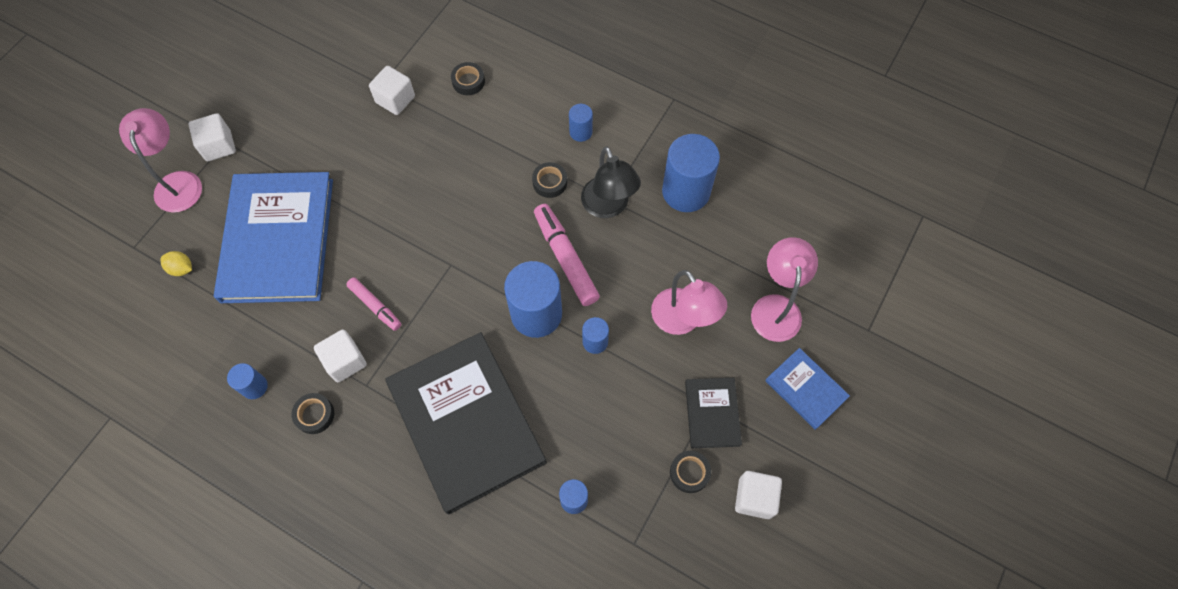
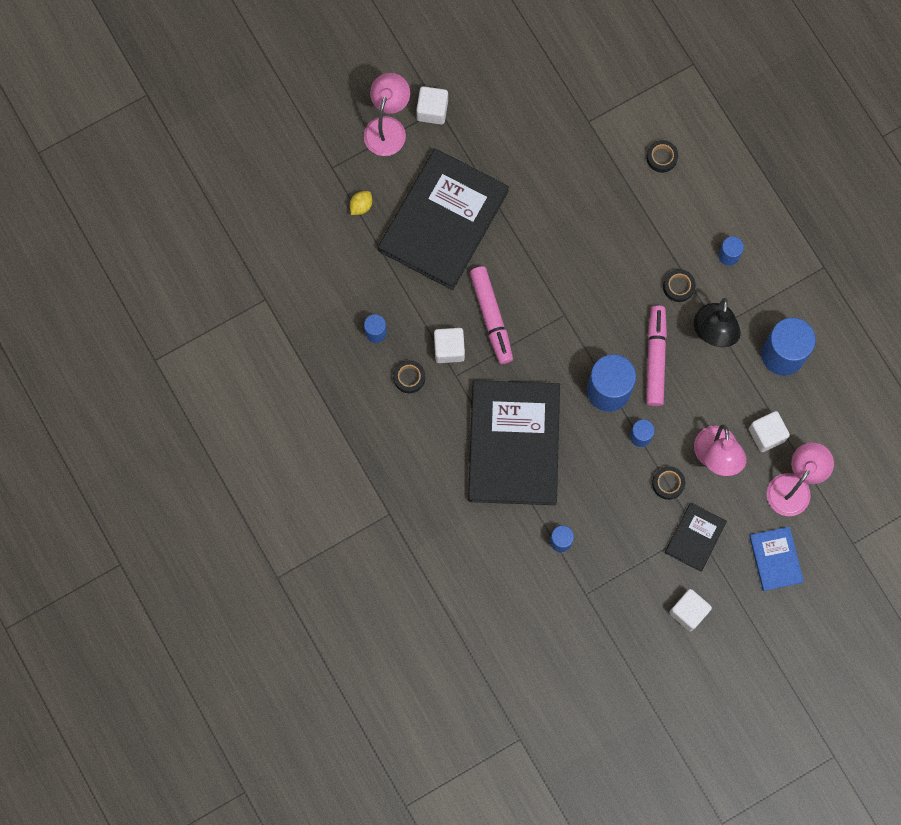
camera: 30 degrees right, 10 degrees up
yellow lemon [161,251,192,276] -> yellow lemon turned 75 degrees clockwise [350,191,372,215]
blue book [214,172,333,303] -> black book [378,148,509,290]
pink marker [346,277,402,331] -> pink marker [470,266,513,364], size x1.65
white cube [369,66,415,115] -> white cube moved to [749,411,790,452]
black tape [670,451,711,493] -> black tape moved to [652,466,685,500]

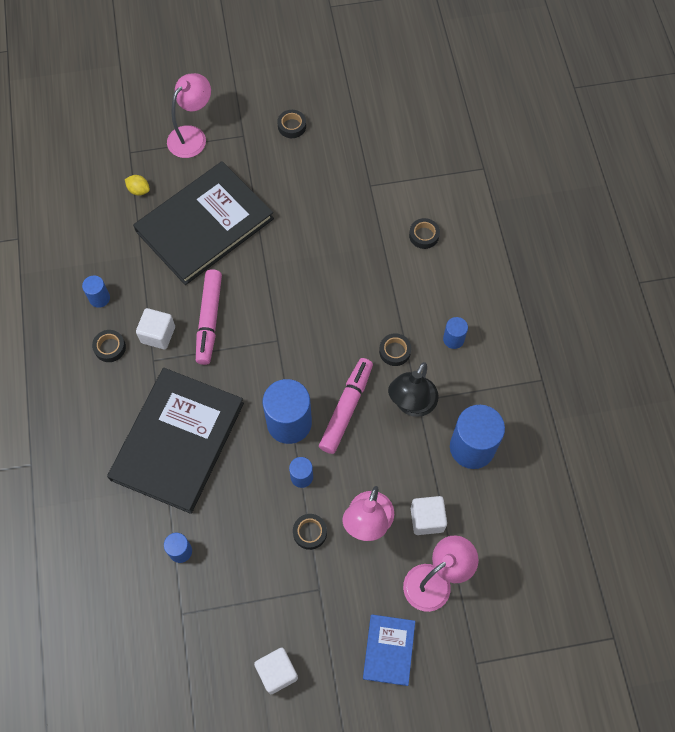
camera: 20 degrees right, 10 degrees down
yellow lemon [350,191,372,215] -> yellow lemon turned 60 degrees clockwise [125,175,150,196]
white cube [416,86,448,125] -> none
black book [665,503,727,572] -> none
none -> black tape [277,110,306,138]

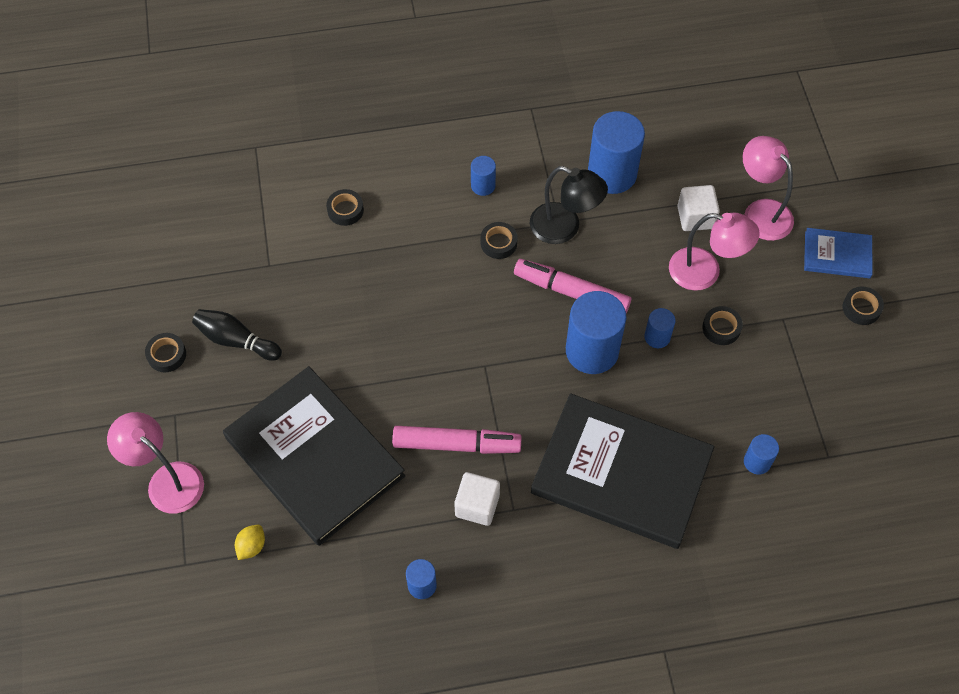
camera: 90 degrees left, 5 degrees down
black tape [92,330,126,362] -> black tape moved to [843,286,884,325]
white cube [254,648,298,694] -> none
none -> black bowling pin [192,309,282,361]

